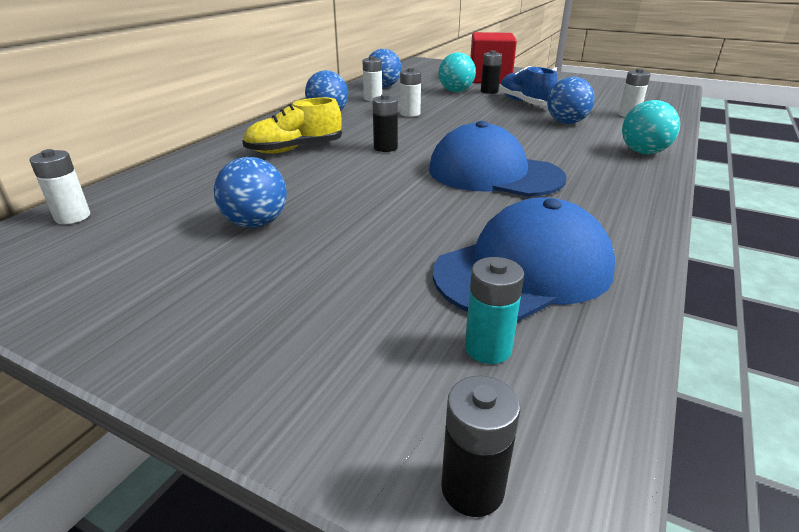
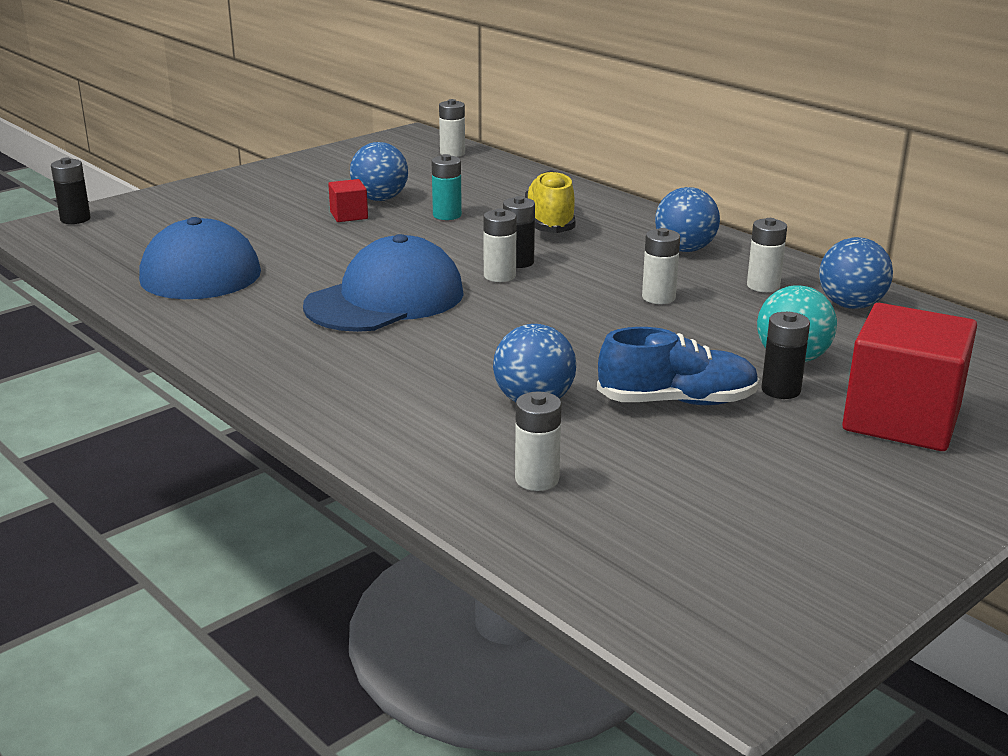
camera: 110 degrees right, 5 degrees down
turquoise battery [465,257,524,364] -> turquoise battery moved to [432,154,462,220]
turquoise ball [622,100,680,154] -> none
none -> red cube [328,179,368,222]
none -> white battery [483,209,517,282]

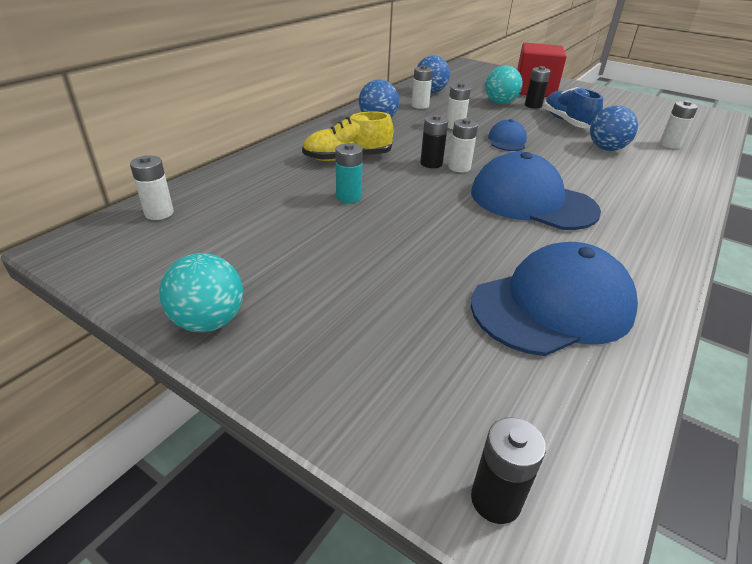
camera: 105 degrees left, 10 degrees up
red cube [328,179,368,222] -> none
blue ball [350,142,408,201] -> none
none -> turquoise ball [159,253,243,332]
none -> blue cap [488,119,527,151]

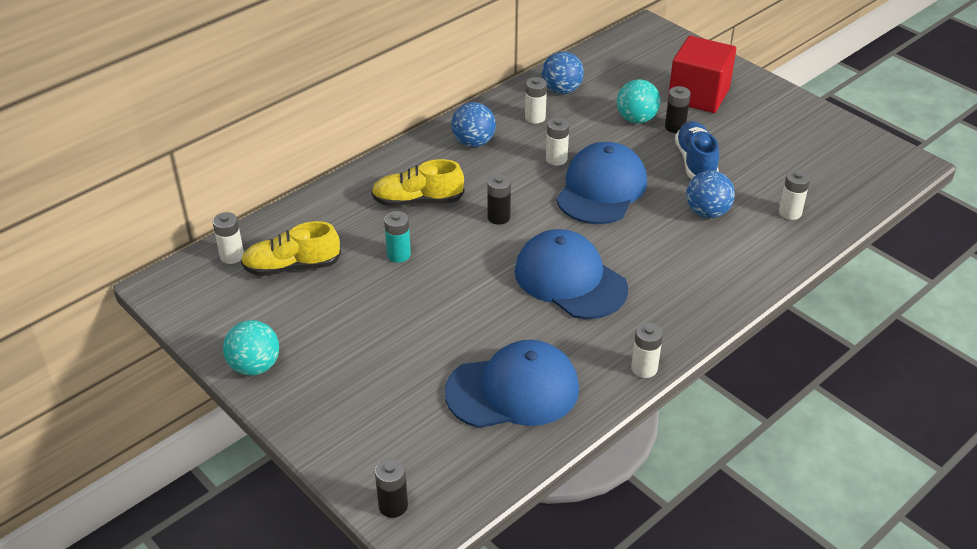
camera: 15 degrees right, 5 degrees up
white battery [448,118,478,172] -> white battery moved to [631,322,663,378]
blue cap [488,119,527,151] -> blue cap [556,142,647,224], size x1.94
none -> yellow shoe [241,221,341,276]

